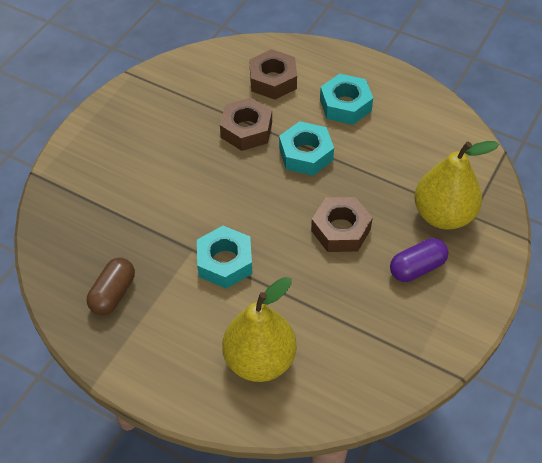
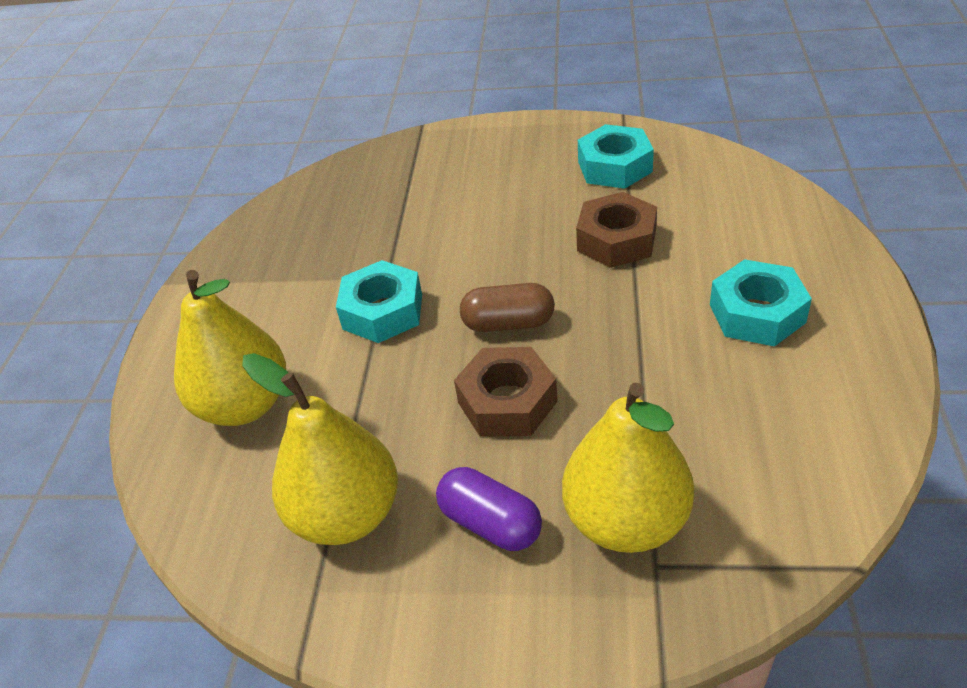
camera: 70 degrees right, 10 degrees down
brown capsule [87,258,135,315] -> brown capsule moved to [460,283,555,332]
brown nut [249,49,297,100] -> none
turquoise nut [279,121,334,176] -> turquoise nut moved to [578,124,654,189]
none -> yellow pear [242,353,398,545]

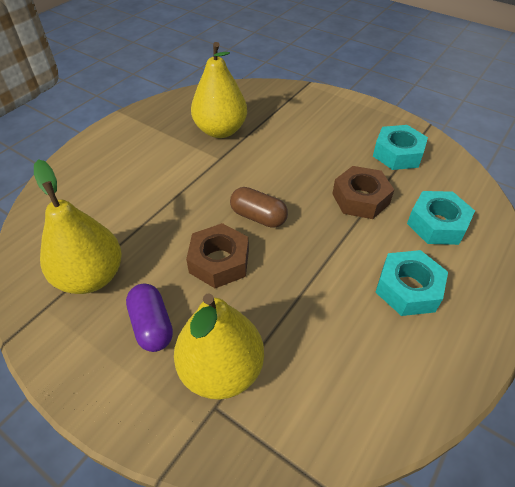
camera: 25 degrees right, 5 degrees up
yellow pear [174,270,286,426] -> yellow pear moved to [191,42,247,138]
turquoise nut [336,260,422,343] -> turquoise nut moved to [407,191,475,245]

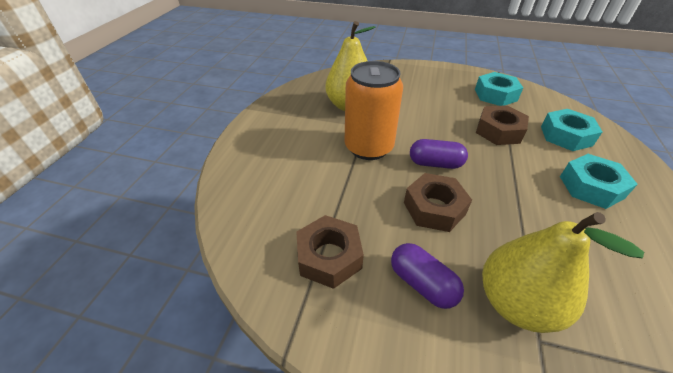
camera: 20 degrees left, 5 degrees down
yellow pear [34,159,122,294] -> brown nut [296,215,364,289]
brown capsule [230,187,288,228] -> purple capsule [410,139,468,169]
none -> orange can [344,61,403,160]

